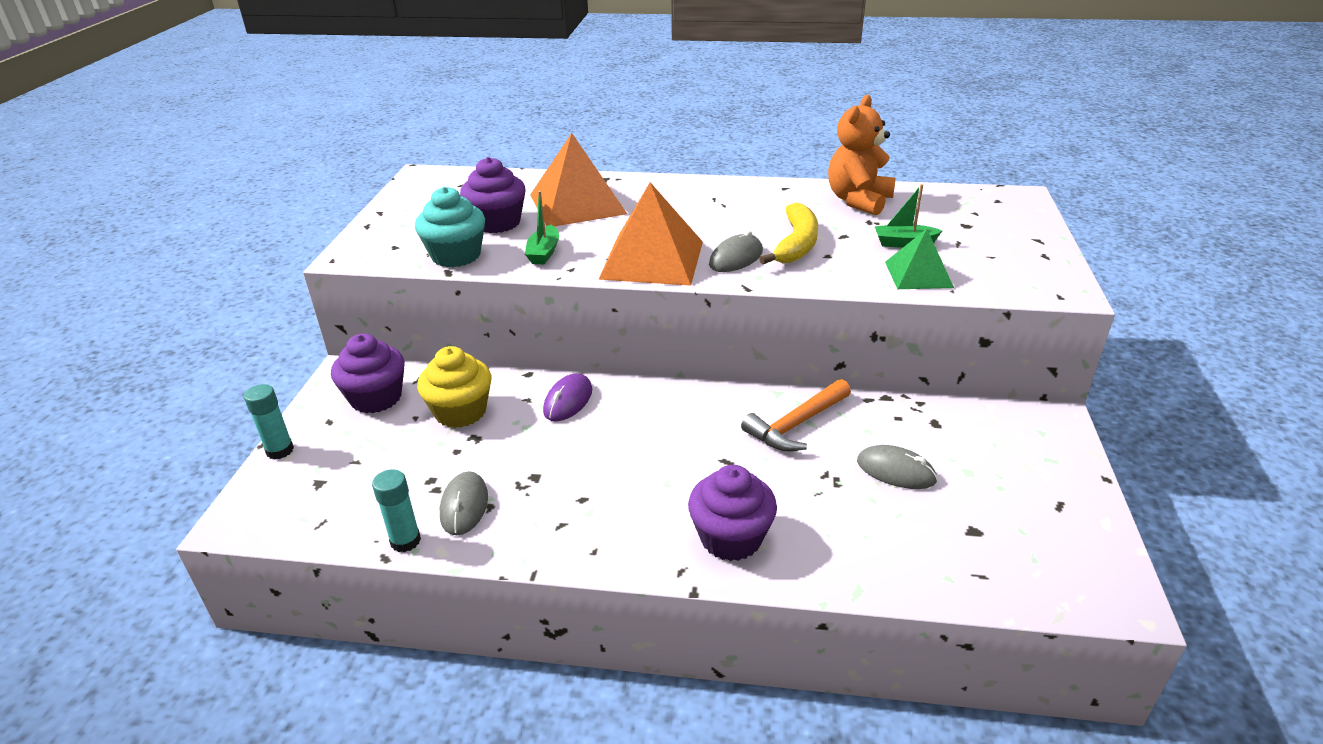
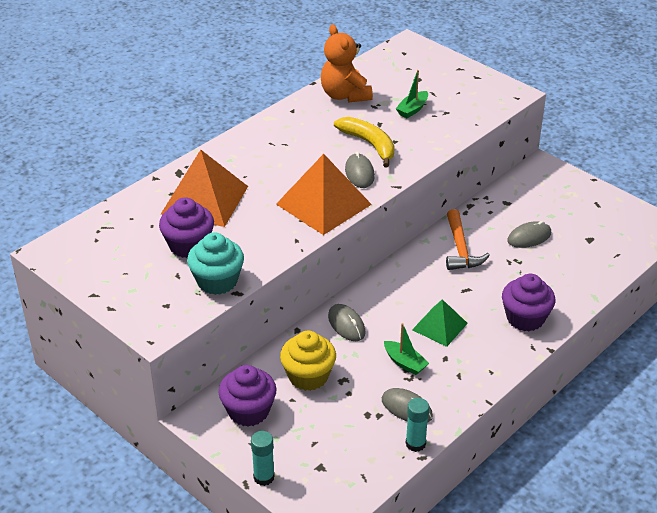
camera: 55 degrees left, 5 degrees up
green boat [525,191,559,264] -> green boat moved to [384,323,429,375]
purple mouse [543,374,592,421] -> grey mouse [328,304,366,341]
green pyramid [885,229,954,289] -> green pyramid moved to [412,299,468,347]

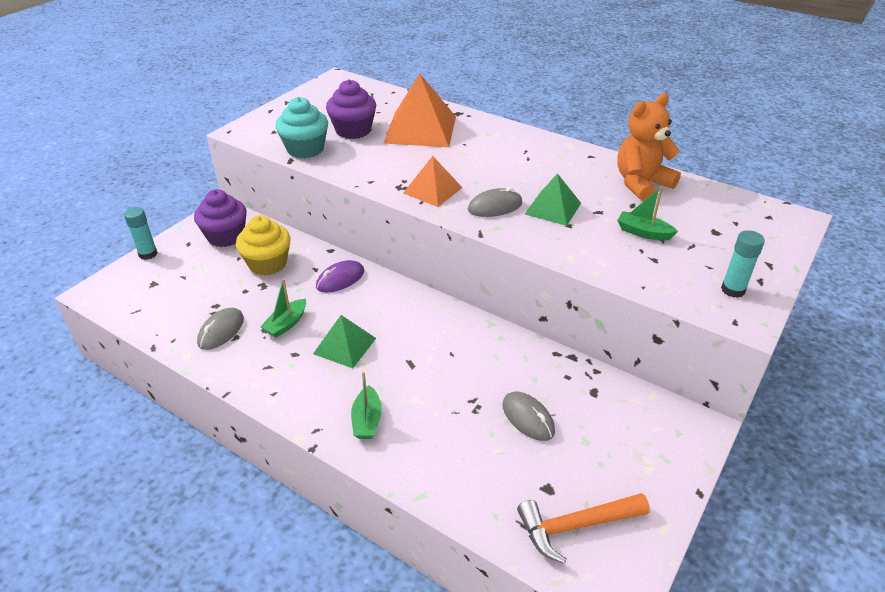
camera: 80 degrees right, 0 degrees up
orange pyramid [276,154,372,235] -> orange pyramid [404,156,462,207], size x0.59
grey mouse [328,304,366,341] -> purple mouse [316,260,364,293]
yellow banana [334,117,395,168] -> green pyramid [525,173,581,226]
turquoise glue stick [406,398,429,452] -> turquoise glue stick moved to [721,230,765,298]
orange hammer [446,209,490,270] -> orange hammer moved to [517,493,650,564]
purple cupcake [502,274,555,331] -> green boat [351,372,382,439]

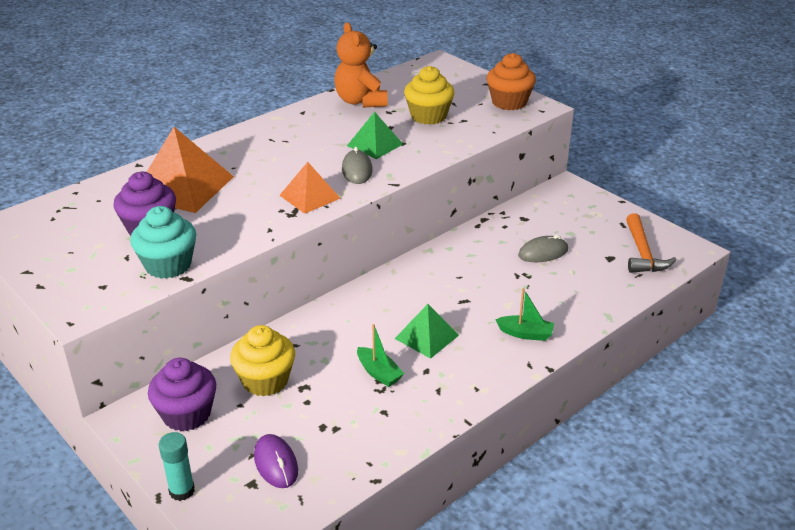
camera: 75 degrees left, 5 degrees down
grey mouse [197,308,244,350] -> none
purple mouse [316,260,364,293] -> purple mouse moved to [254,434,298,488]
green boat [617,186,678,241] -> yellow cupcake [404,66,454,125]
turquoise glue stick [721,230,765,298] -> orange cupcake [487,53,536,110]

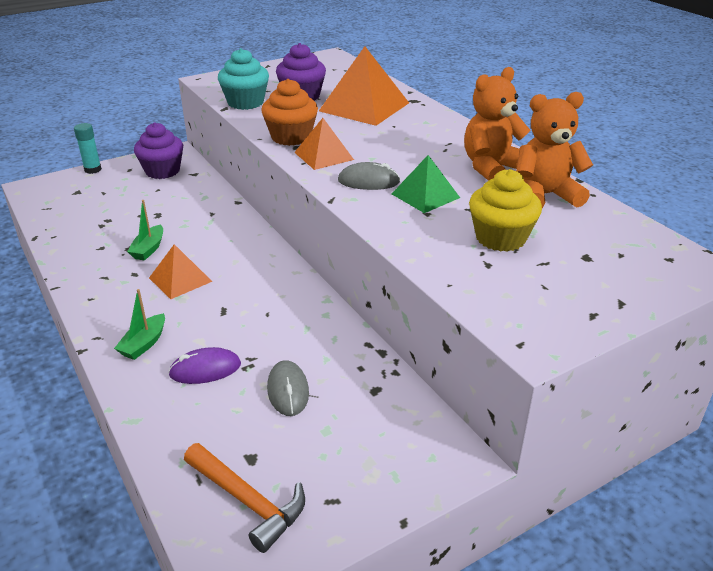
camera: 100 degrees right, 0 degrees up
yellow cupcake [230,325,295,396] -> none
purple mouse [254,434,298,488] -> purple mouse moved to [168,347,241,384]
green boat [357,324,404,387] -> green boat turned 45 degrees counterclockwise [127,200,163,261]
green pyramid [395,304,459,359] -> orange pyramid [149,244,212,299]
orange cupcake [487,53,536,110] -> orange cupcake moved to [261,79,318,146]
orange hammer [626,213,676,273] -> orange hammer turned 150 degrees counterclockwise [184,443,305,553]
none -> orange teddy bear [464,67,530,181]

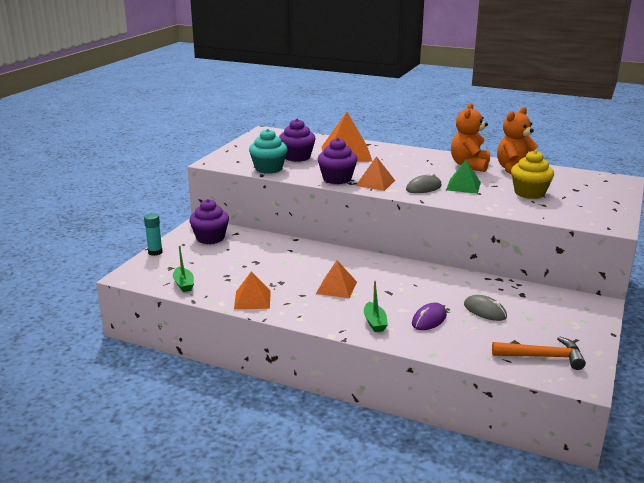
camera: 35 degrees left, 10 degrees down
green boat [127,200,163,261] -> green boat moved to [173,246,194,292]
orange cupcake [261,79,318,146] -> purple cupcake [318,138,357,184]
none -> orange pyramid [234,272,271,309]

